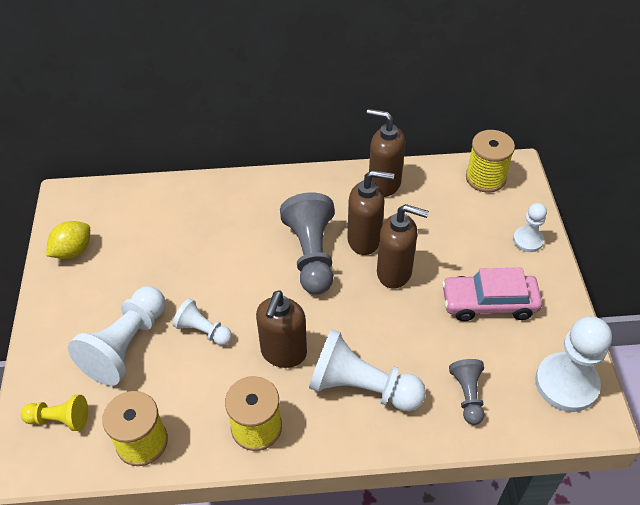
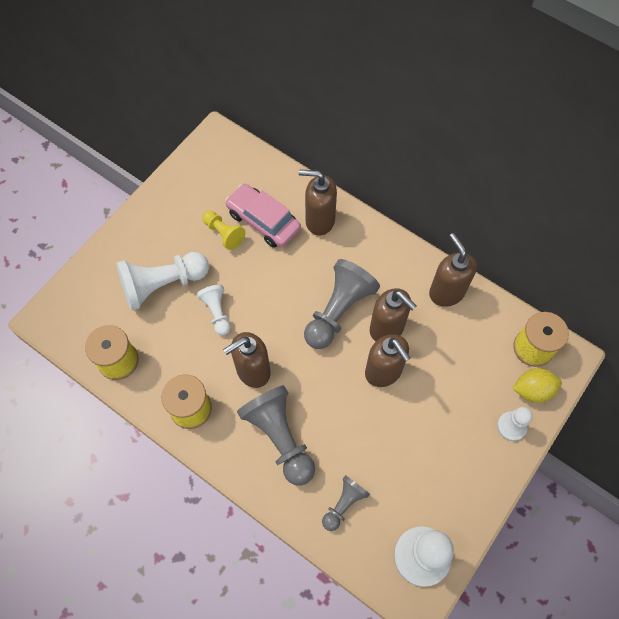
camera: 40 degrees right, 15 degrees up
yellow pawn [21,395,88,431] -> yellow pawn moved to [202,211,245,250]
yellow lemon [46,221,90,259] -> yellow lemon moved to [513,368,562,403]
white pawn [309,329,426,411] -> grey pawn [237,385,315,486]
pink car [442,268,542,321] -> pink car moved to [225,184,301,248]
none -> brown soap dispenser [299,169,337,236]

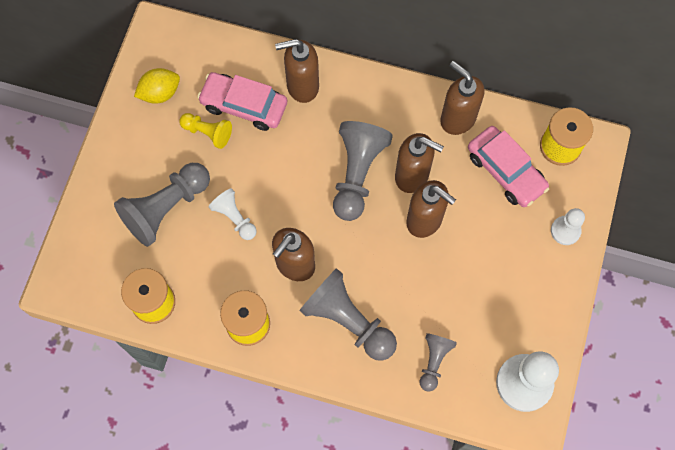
camera: 20 degrees left, 5 degrees up
white pawn [116,252,209,311] -> grey pawn [114,163,210,247]
yellow lemon [513,368,562,403] -> yellow lemon moved to [134,68,180,104]
none -> pink car [468,126,549,207]

